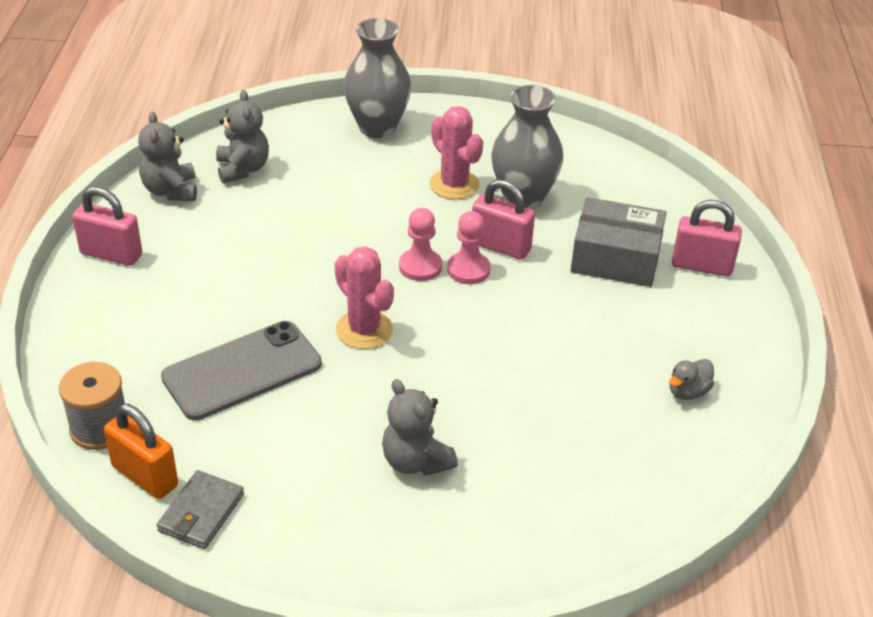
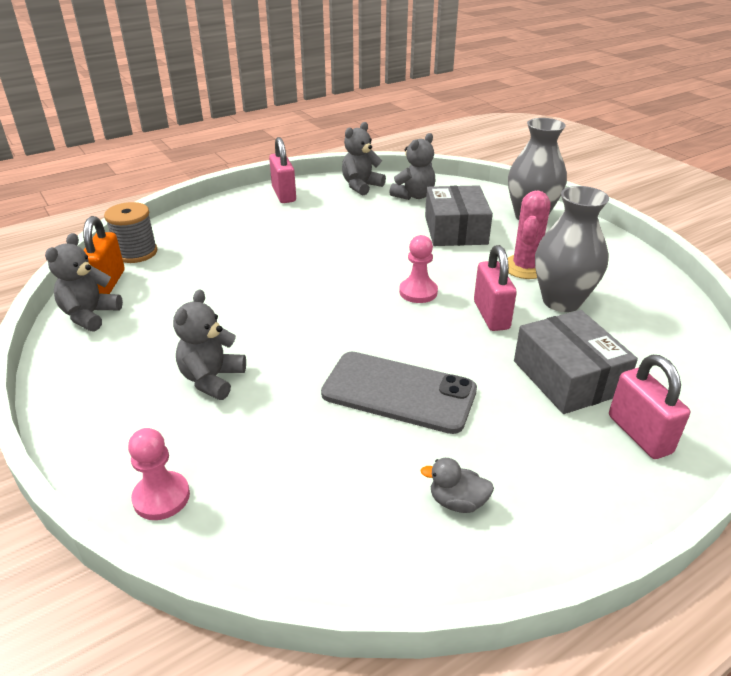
camera: 55 degrees right, 5 degrees down
grey wallet [157,470,244,549] -> grey teddy bear [45,233,123,332]
grey phone [161,321,322,421] -> grey phone moved to [321,352,477,434]
pink cactus [335,246,394,349] -> none
pink pawn [447,211,491,284] -> pink pawn moved to [128,428,190,520]
none -> grey box [425,185,493,246]

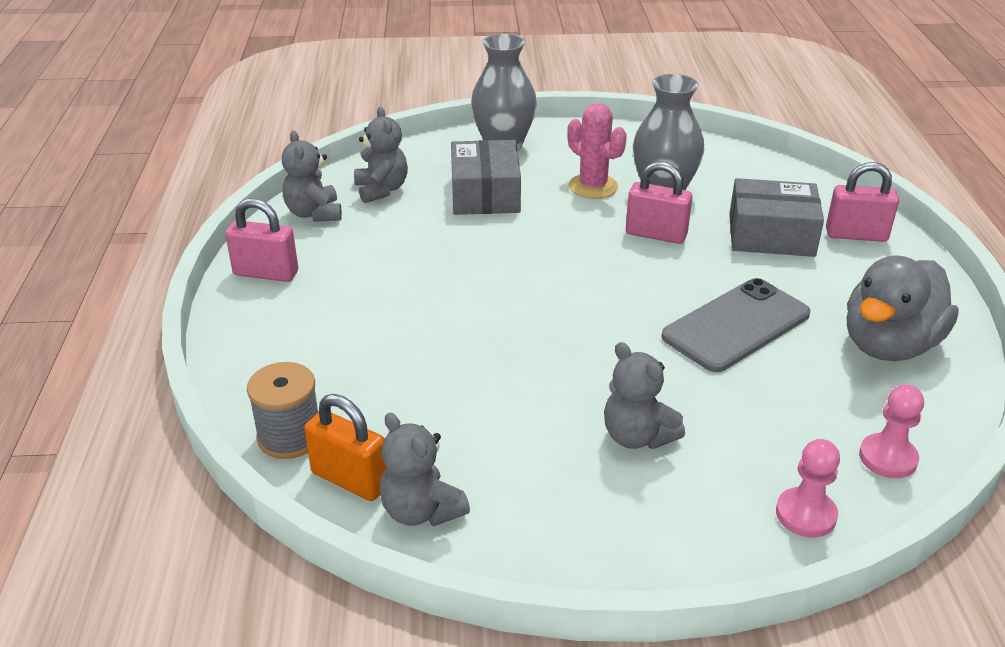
camera: 60 degrees left, 0 degrees up
pink pawn [399,235,438,303] -> pink pawn moved to [859,384,924,478]
grey duck [420,458,494,513] -> grey duck [847,255,959,361], size x2.40
grey box [425,185,493,246] -> grey box turned 60 degrees clockwise [451,140,521,215]

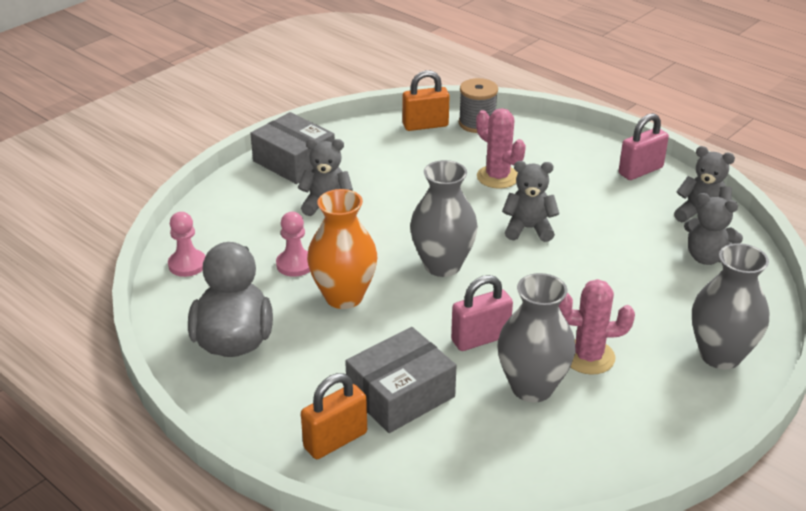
camera: 135 degrees right, 0 degrees up
grey teddy bear [379,413,470,526] -> grey teddy bear moved to [502,161,559,242]
grey box [451,140,521,215] -> grey box moved to [250,112,335,184]
grey phone [662,278,810,372] -> orange vase [307,189,378,309]
pink pawn [776,439,840,537] -> pink pawn moved to [276,212,310,277]
pink padlock [826,162,899,242] -> orange padlock [301,373,367,459]
none -> grey vase [410,160,478,277]
none -> pink cactus [476,108,526,189]

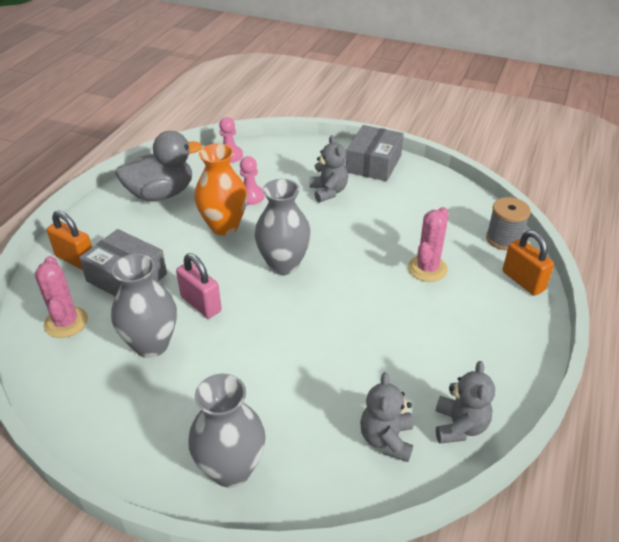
camera: 70 degrees right, 5 degrees up
orange padlock [403,70,450,131] -> orange padlock moved to [503,230,554,296]
grey teddy bear [502,161,559,242] -> none
pink cactus [559,279,635,375] -> pink cactus moved to [35,256,88,338]
pink padlock [619,113,669,180] -> none

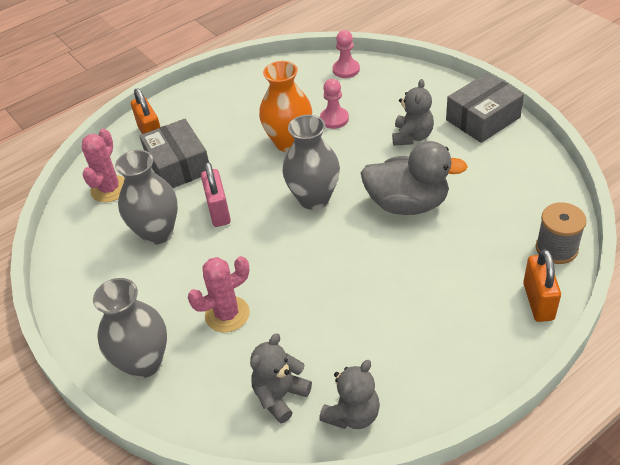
camera: 35 degrees right, 5 degrees up
grey duck [115,131,202,201] -> grey duck moved to [361,141,468,215]
pink cactus [408,207,449,282] -> pink cactus moved to [188,256,250,333]

